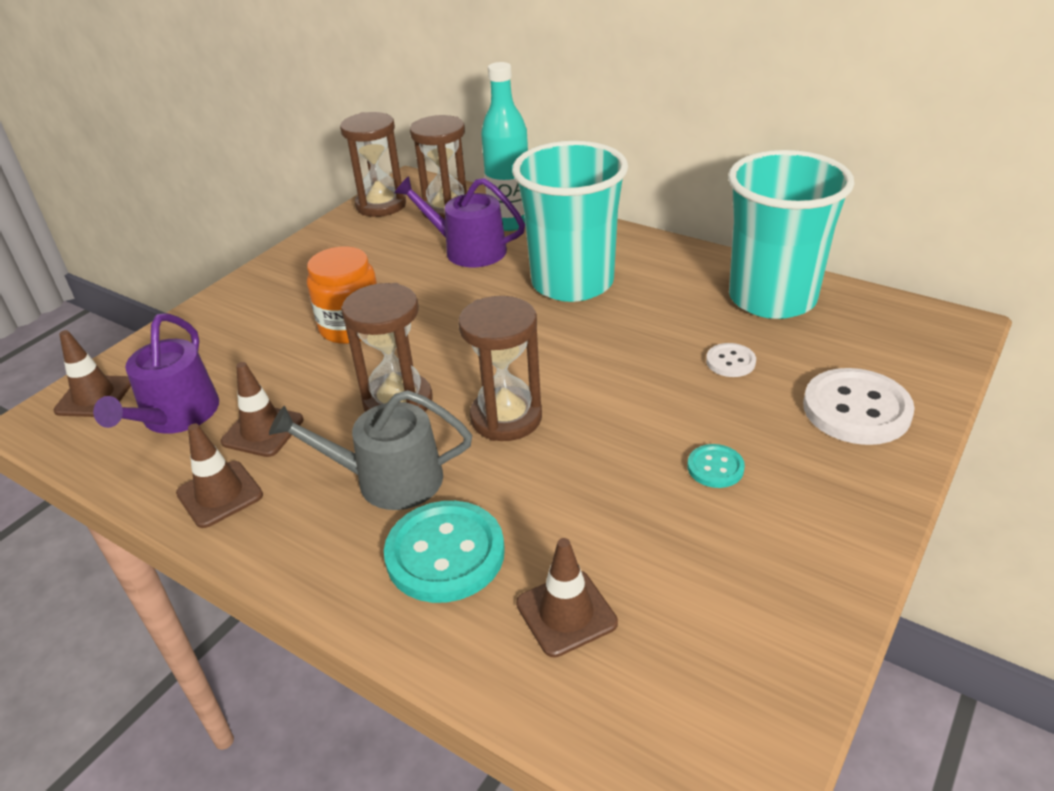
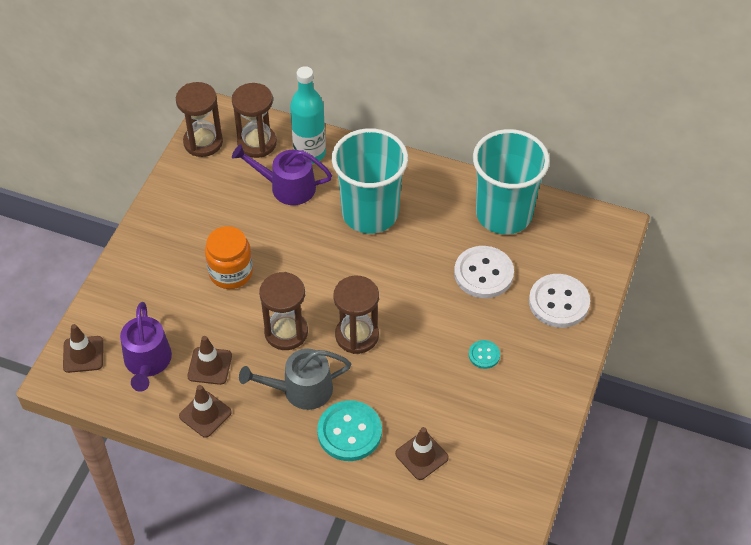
camera: 15 degrees left, 15 degrees up
white button [706,343,756,377] -> white button [454,246,514,298], size x1.97

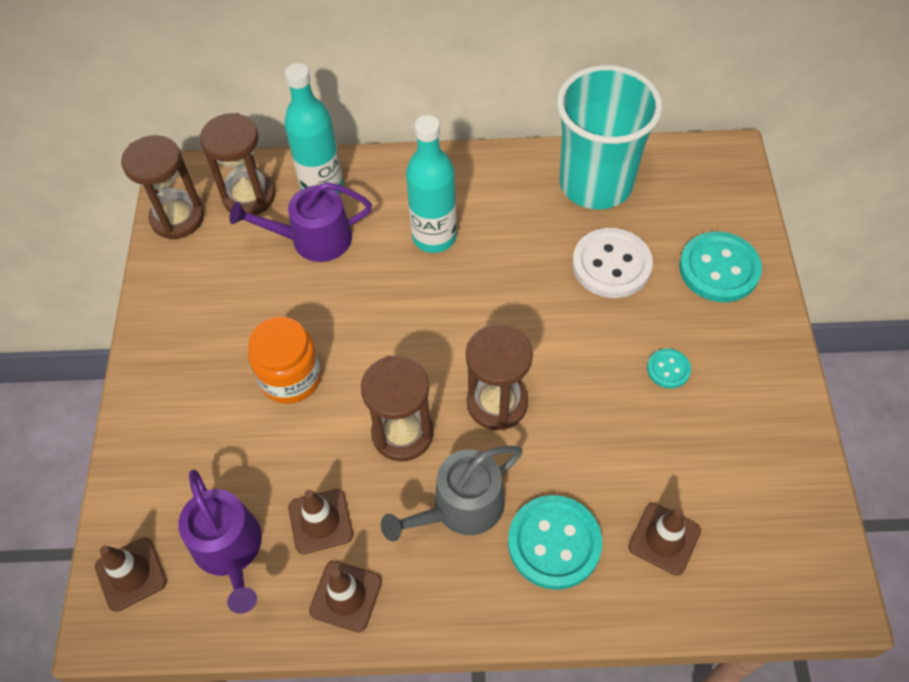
camera: 20 degrees left, 5 degrees up
turquoise cup [332,128,408,234] -> turquoise bottle [406,115,457,253]
white button [529,274,590,328] -> turquoise button [679,232,762,302]

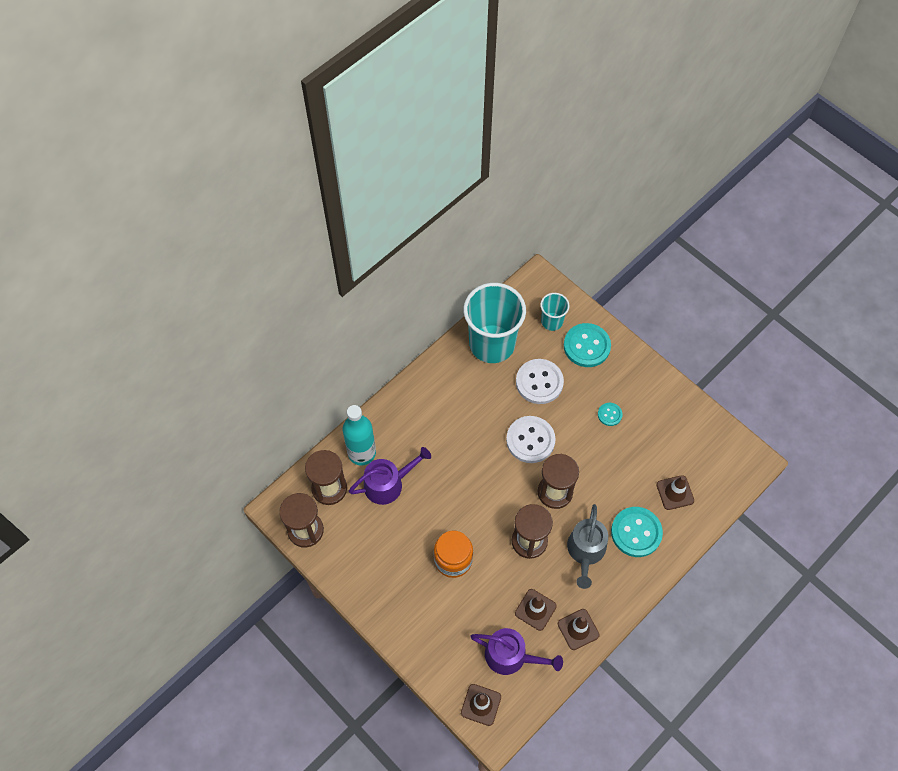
camera: 45 degrees left, 5 degrees up
purple watering can [229,182,372,262] -> purple watering can turned 150 degrees counterclockwise [349,447,431,505]
turquoise bottle [406,115,457,253] -> none
none -> white button [506,416,556,463]
none -> turquoise cup [540,293,570,331]

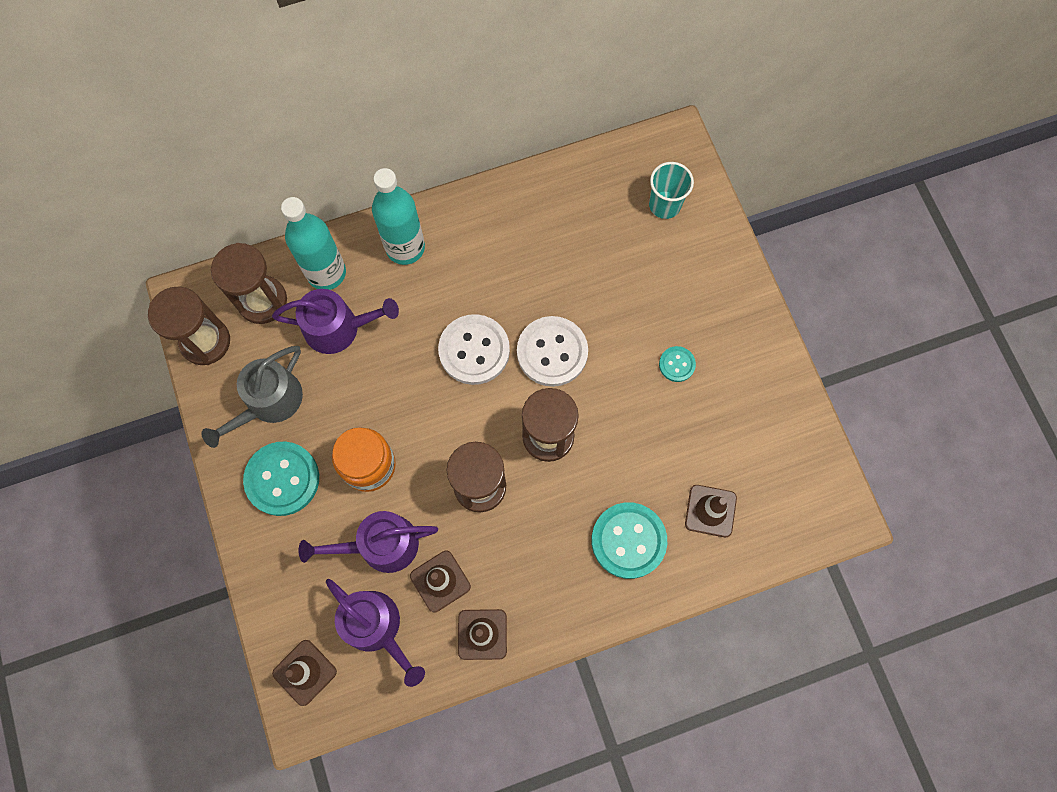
camera: 25 degrees right, 10 degrees up
turquoise cup [464,283,526,363] -> none
white button [516,359,564,404] -> white button moved to [438,314,510,385]
turquoise button [564,323,611,367] -> turquoise button moved to [243,442,319,516]
grey watering can [567,504,608,589] -> grey watering can moved to [201,346,303,448]
none -> purple watering can [298,511,438,573]
none -> turquoise bottle [372,168,425,265]

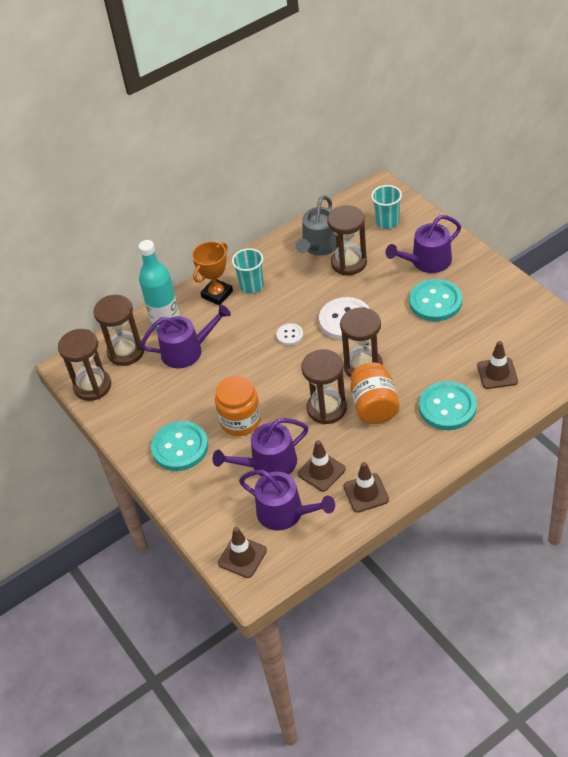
camera: 10 degrees left, 25 degrees down
grey watering can [201,346,303,448] -> grey watering can moved to [296,195,337,256]
turquoise bottle [372,168,425,265] -> orange trophy [192,241,233,305]
white button [438,314,510,385] -> white button [276,323,303,346], size x0.51
turquoise button [659,346,696,382] -> turquoise button [409,279,462,321], size x1.97
none -> turquoise cup [232,248,264,293]
none -> brown hourglass [327,205,367,275]
none -> orange jar [350,362,400,424]
none -> purple watering can [386,215,461,273]

